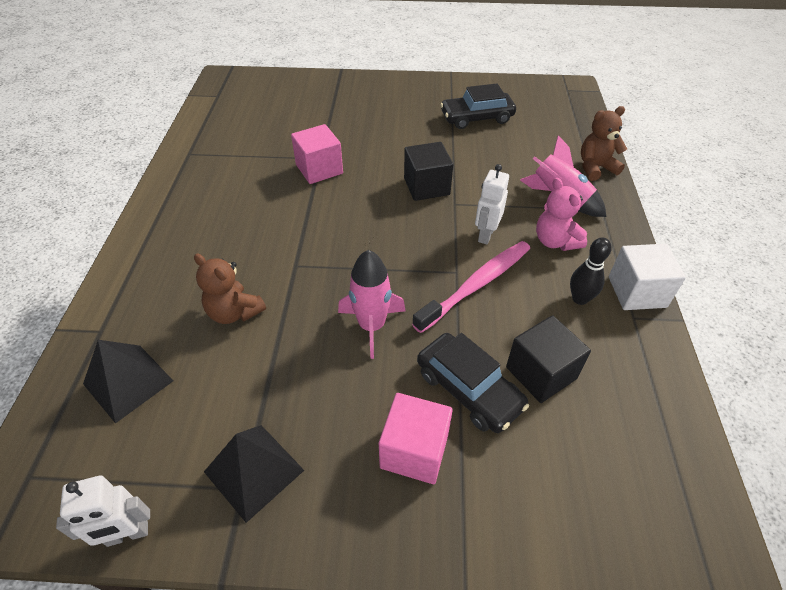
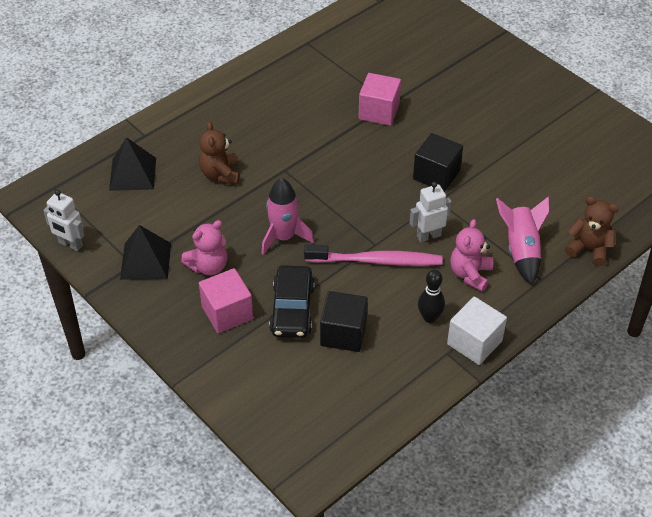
camera: 45 degrees right, 0 degrees up
black car [440,84,516,129] -> none
none -> pink teddy bear [181,220,227,275]

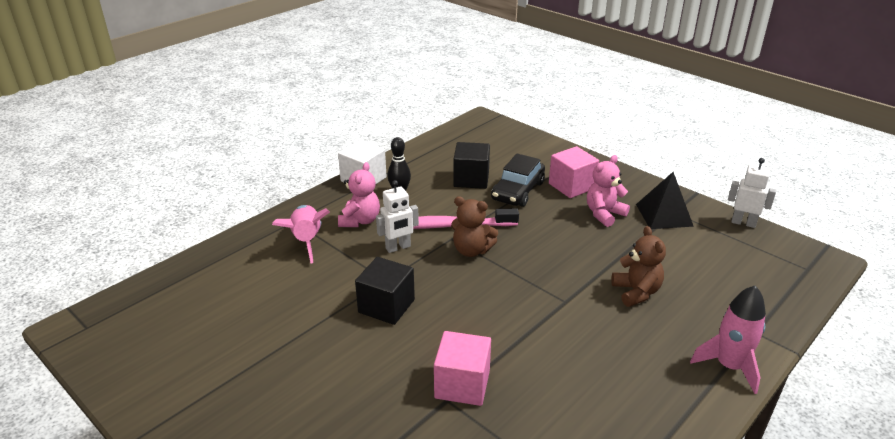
camera: 175 degrees right, 15 degrees down
black pyramid [109,137,156,191] -> none
pink rocket [261,178,314,255] -> pink rocket moved to [690,285,766,394]
black car [269,265,315,338] -> black car turned 150 degrees counterclockwise [491,154,545,207]
brown teddy bear [565,196,619,266] -> brown teddy bear moved to [451,196,498,257]

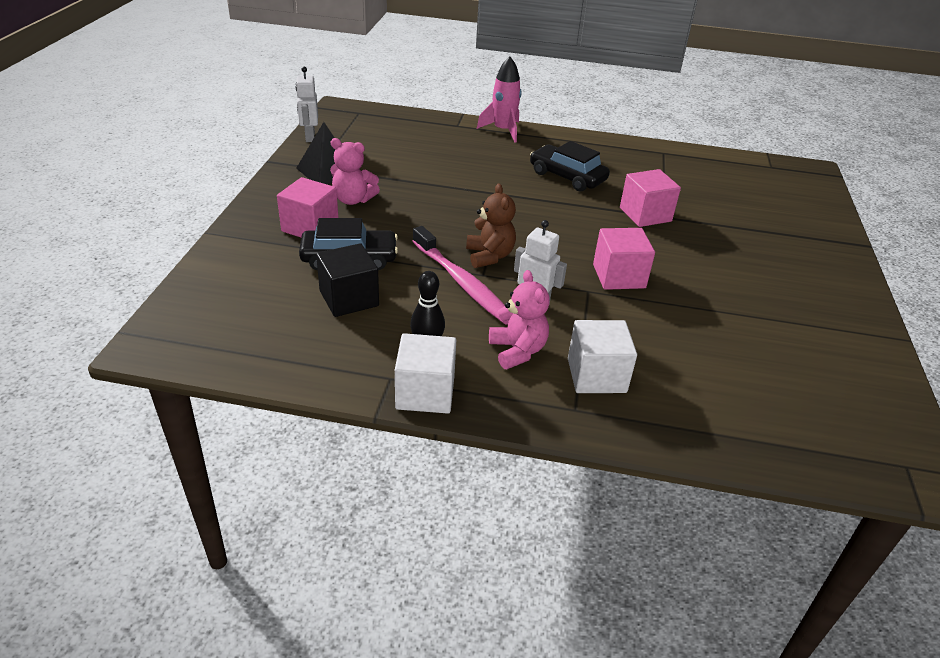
camera: 125 degrees left, 5 degrees up
pink rocket [272,205,330,263] -> white cube [568,320,637,393]
pink teddy bear [338,162,380,227] -> pink teddy bear turned 90 degrees clockwise [489,270,550,369]
black cube [355,257,415,325] -> pink cube [593,228,655,290]
brown teddy bear [611,226,666,307] -> none
none -> black car [530,141,610,192]

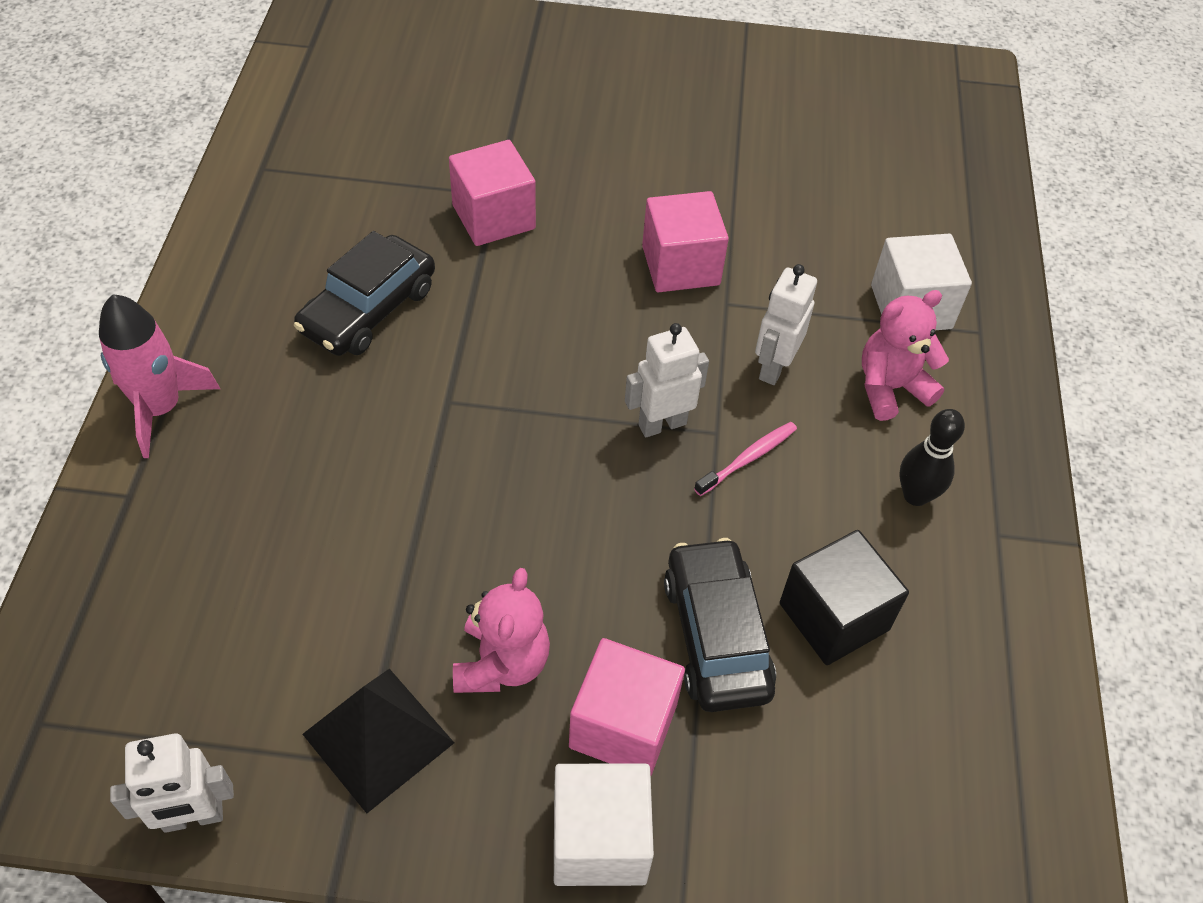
camera: 95 degrees left, 15 degrees up
white cube [395,333,456,414] -> white cube moved to [554,764,654,886]
pink toothbrush [412,226,509,325] -> pink toothbrush [694,422,797,496], size x0.49
brown teddy bear [466,184,516,268] -> white robot [625,323,709,437]

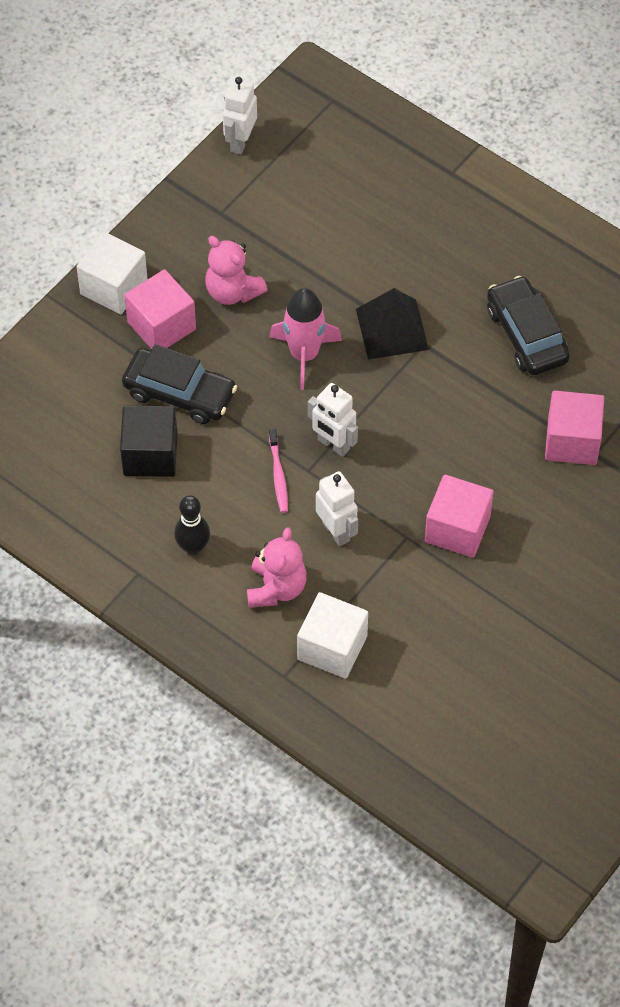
camera: 125 degrees right, 5 degrees up
pink rocket [99,294,220,458] -> pink rocket moved to [269,288,342,390]
black pyramid [303,669,454,813] -> black pyramid moved to [356,288,429,360]
white robot [625,323,709,437] -> white robot turned 120 degrees clockwise [308,383,358,457]

